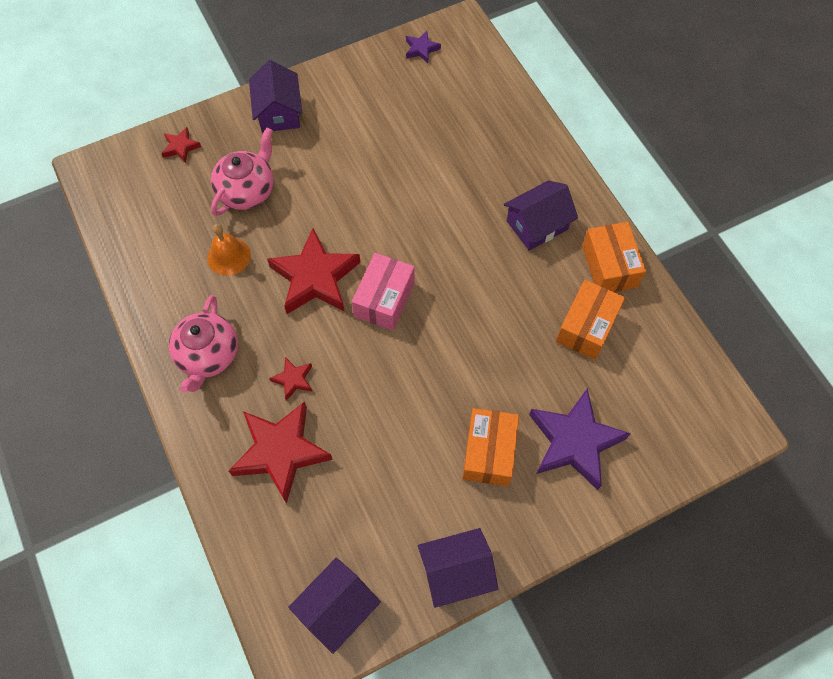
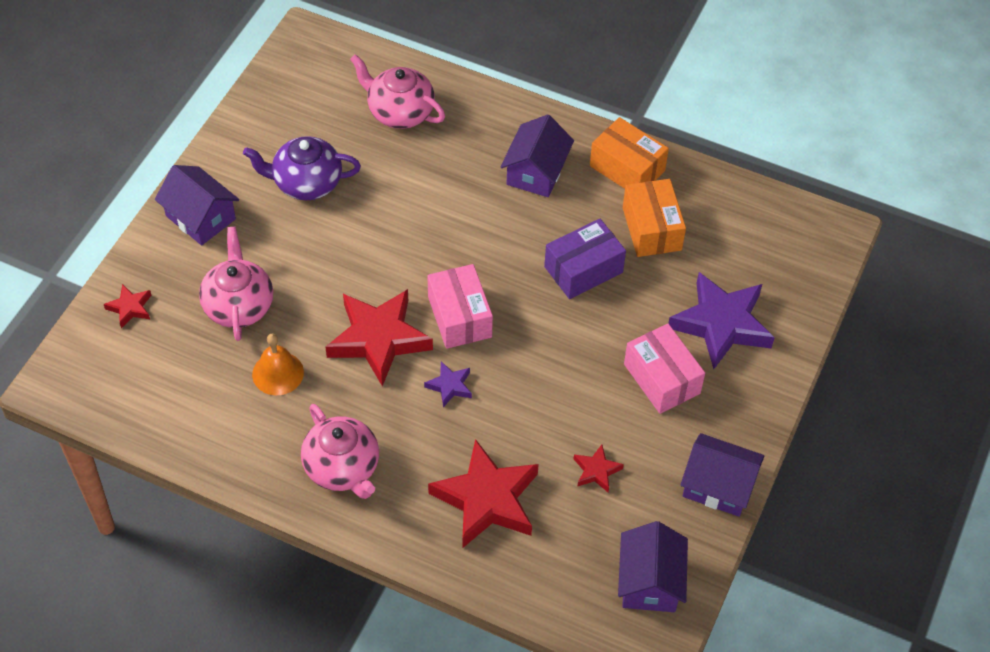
camera: 40 degrees left, 10 degrees down
red star [269,357,312,401] -> red star moved to [574,445,624,492]
purple star [406,31,441,63] -> purple star moved to [424,362,472,407]
purple house [418,528,498,608] -> purple house turned 75 degrees clockwise [680,433,764,517]
orange box [463,408,519,486] -> pink box [624,324,705,414]
none -> purple teapot [243,136,361,200]
none -> pink teapot [350,54,445,129]
none -> purple box [544,219,626,299]

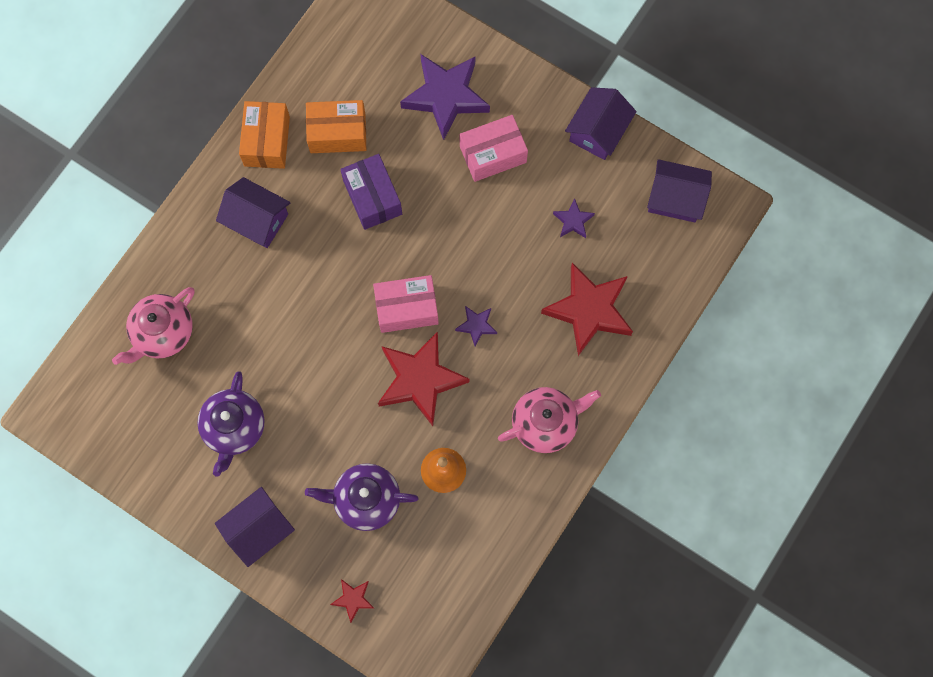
camera: 80 degrees left, 20 degrees up
pink teapot [199,227,273,341] -> purple teapot [305,463,419,531]
red star [574,445,624,492] -> purple star [553,198,595,238]
orange box [590,117,669,189] -> orange box turned 45 degrees counterclockwise [239,101,290,169]

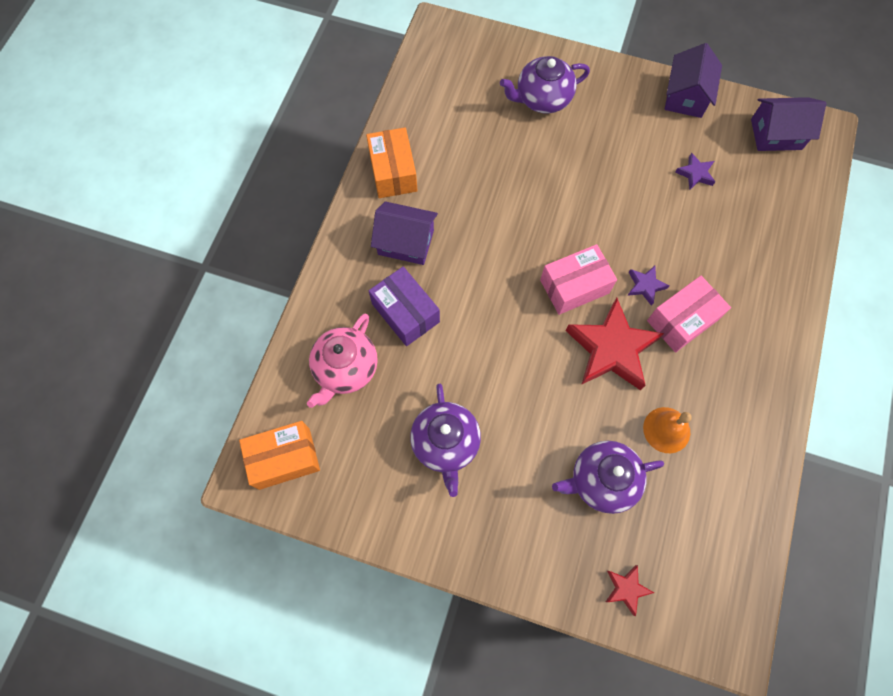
camera: 15 degrees left, 5 degrees down
purple house [215,487,295,567] -> none
orange box [306,100,366,153] -> orange box moved to [239,421,320,490]
purple box [340,154,402,230] -> purple box moved to [369,267,440,346]
purple star [400,54,490,140] -> purple teapot [500,56,590,113]
pink box [460,115,528,182] -> pink box moved to [647,276,731,353]
pink teapot [498,387,601,453] -> none
red star [541,263,633,356] -> none

